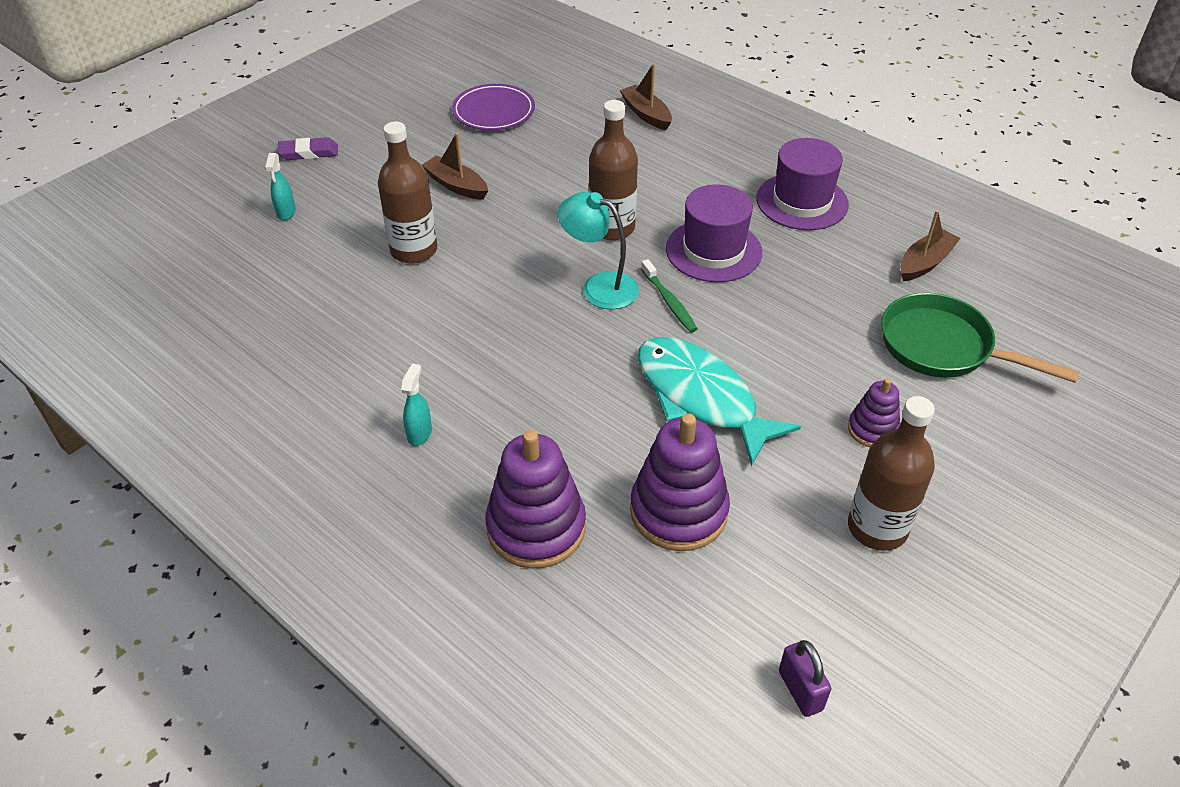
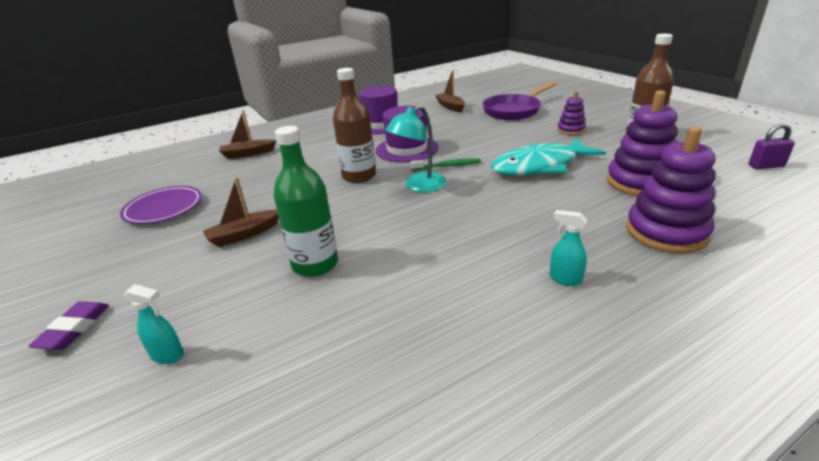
camera: 70 degrees left, 15 degrees down
brown bottle [378,122,437,264] -> green bottle [273,126,338,277]
green pan [881,293,1080,383] -> purple pan [482,82,556,120]

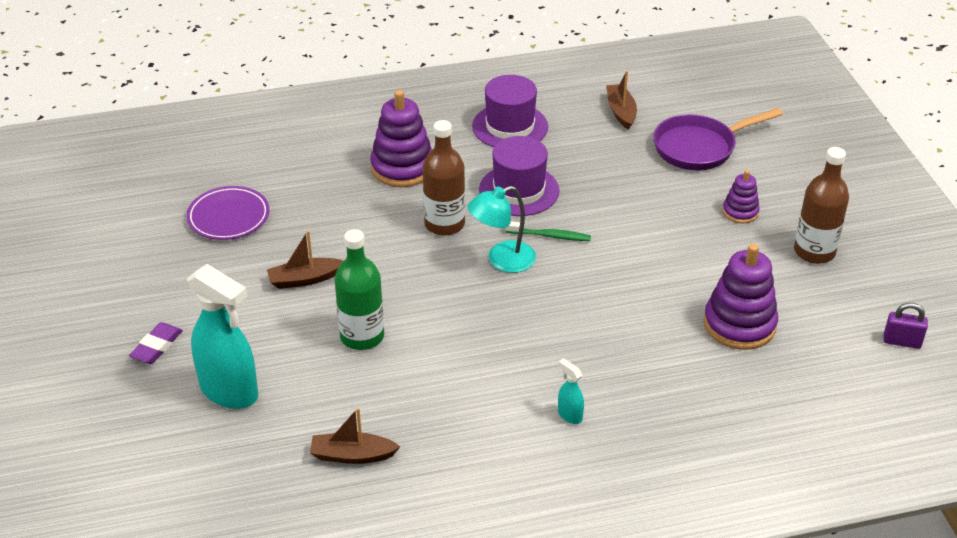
camera: 15 degrees right, 10 degrees up
turquoise spray bottle [124,284,184,364] -> turquoise spray bottle [187,264,258,409], size x2.33
brown boat [219,110,276,159] -> brown boat moved to [310,408,400,464]
turquoise fish [491,138,606,176] -> none
purple stacking toy [626,127,716,254] -> purple stacking toy moved to [370,90,432,187]

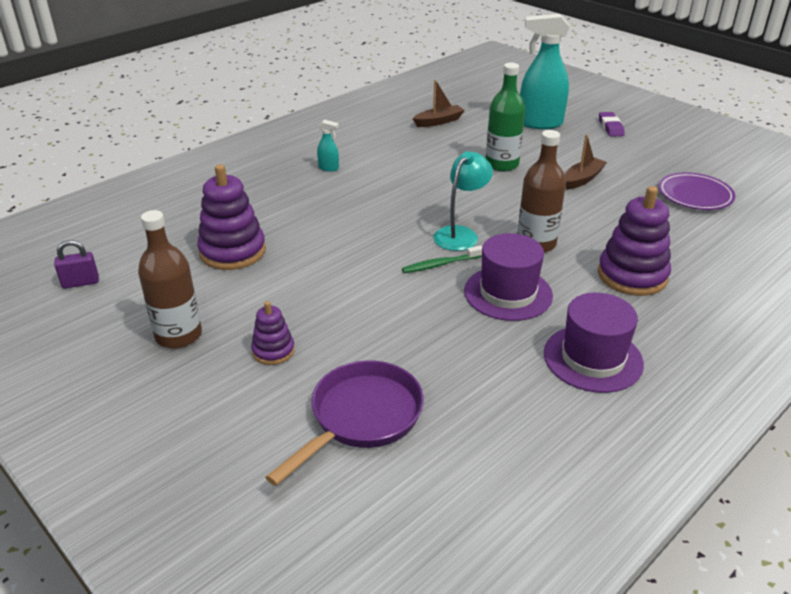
camera: 150 degrees right, 5 degrees down
brown boat [606,70,637,130] -> none

